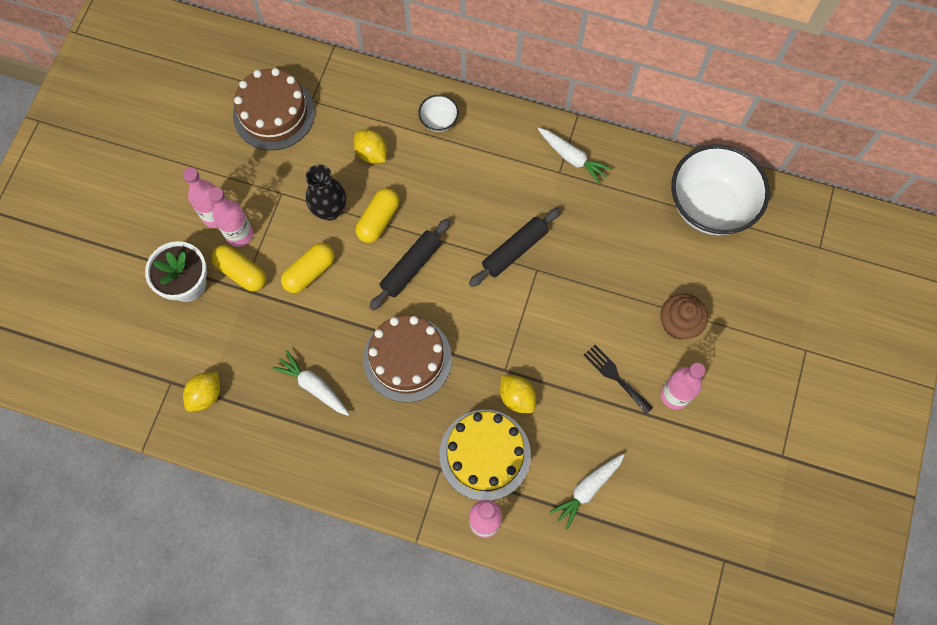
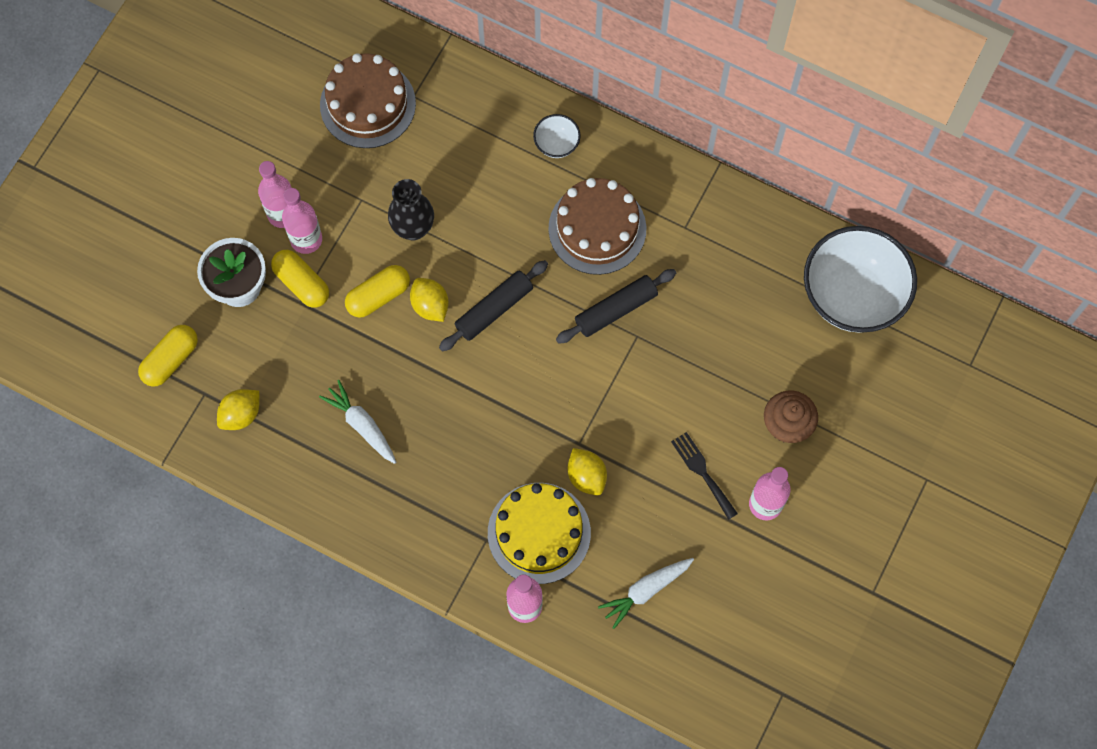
camera: 10 degrees right, 0 degrees up
yellow lemon [353,129,387,164] -> yellow lemon moved to [410,278,449,322]
yellow capsule [356,188,399,243] -> yellow capsule moved to [138,325,198,387]
brown cake [363,315,452,403] -> brown cake moved to [548,178,646,275]
white carrot [538,128,612,185] -> none

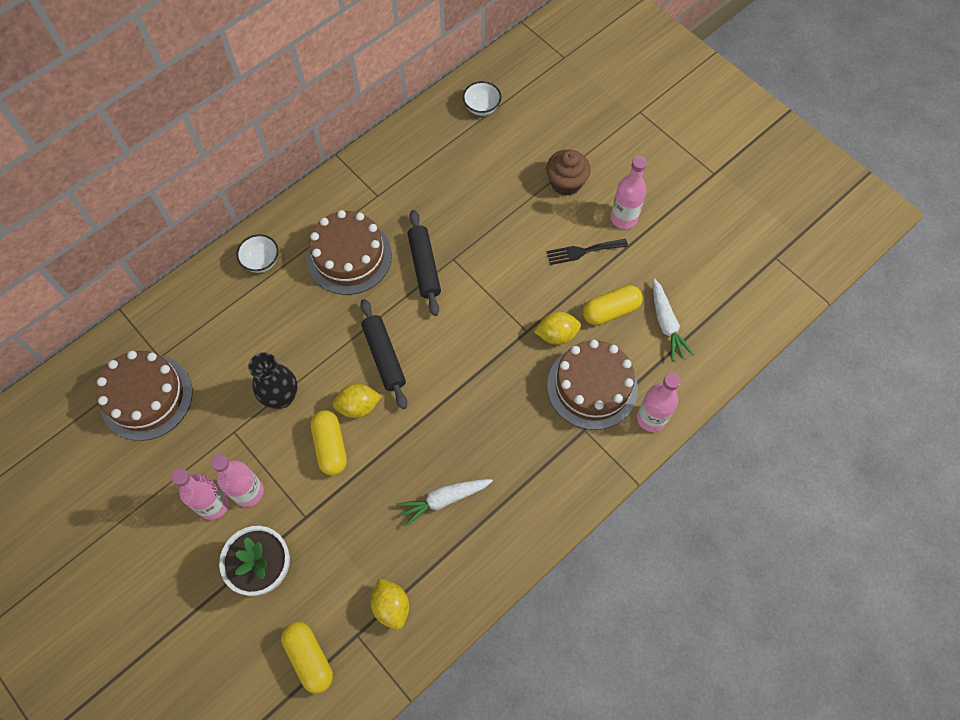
camera: 70 degrees left, 5 degrees down
yellow capsule [271,250,329,308] -> yellow capsule moved to [583,285,643,325]
yellow cake [488,483,591,584] -> brown cake [547,340,638,430]
white bowl [804,226,917,333] -> white bowl [463,81,501,116], size x0.43

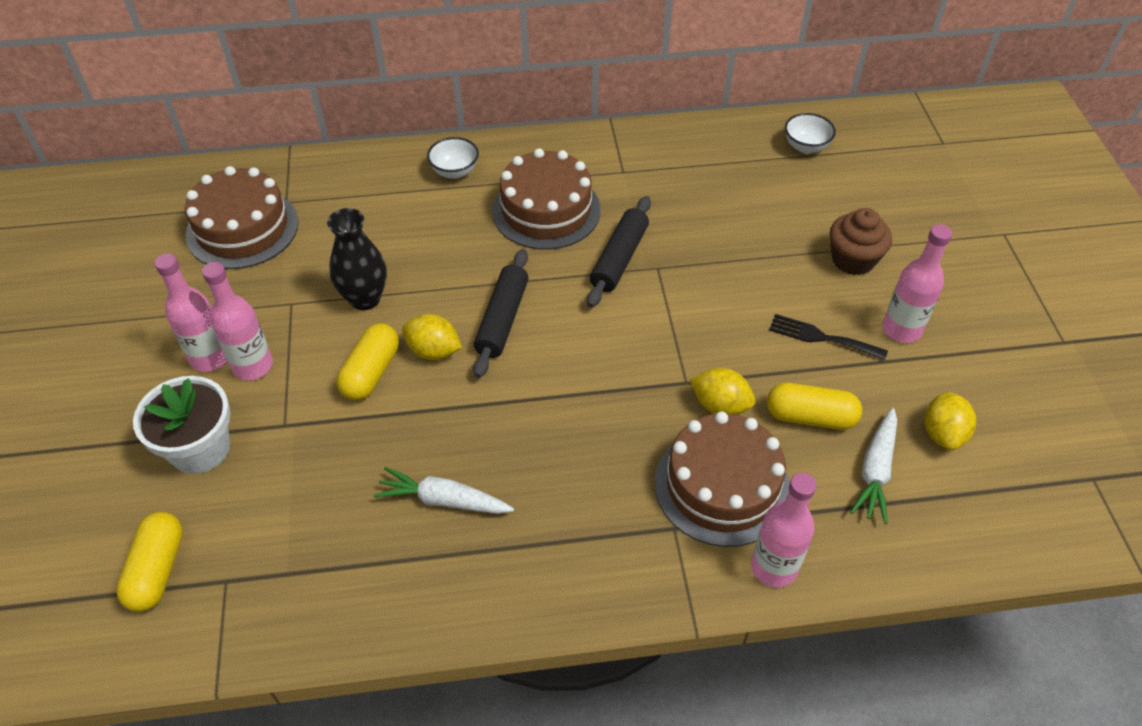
camera: 35 degrees right, 15 degrees down
yellow lemon [371,578,409,630] -> yellow lemon moved to [924,391,976,450]

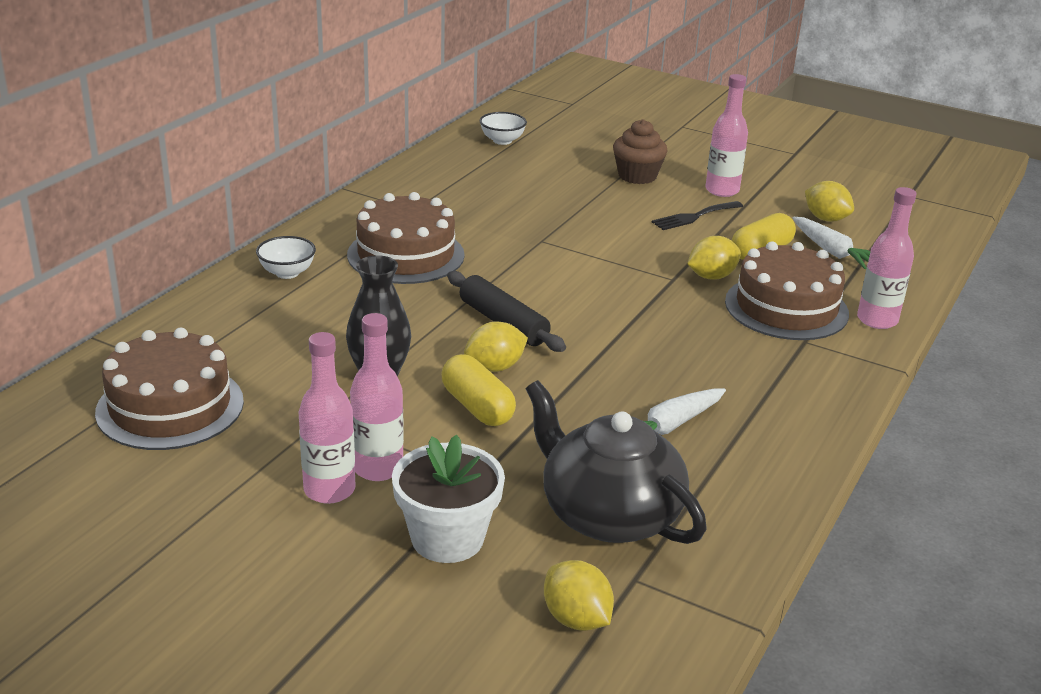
camera: 55 degrees left, 20 degrees down
yellow capsule [116,512,183,612] -> yellow lemon [544,560,614,631]
black rolling pin [587,196,651,307] -> none
none -> black teapot [526,380,707,544]

